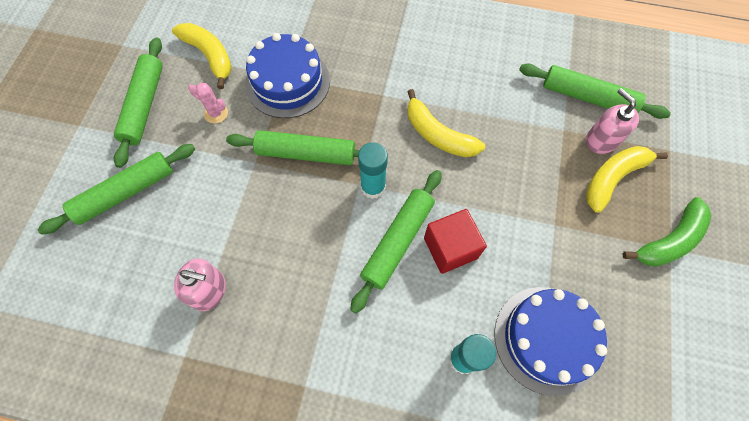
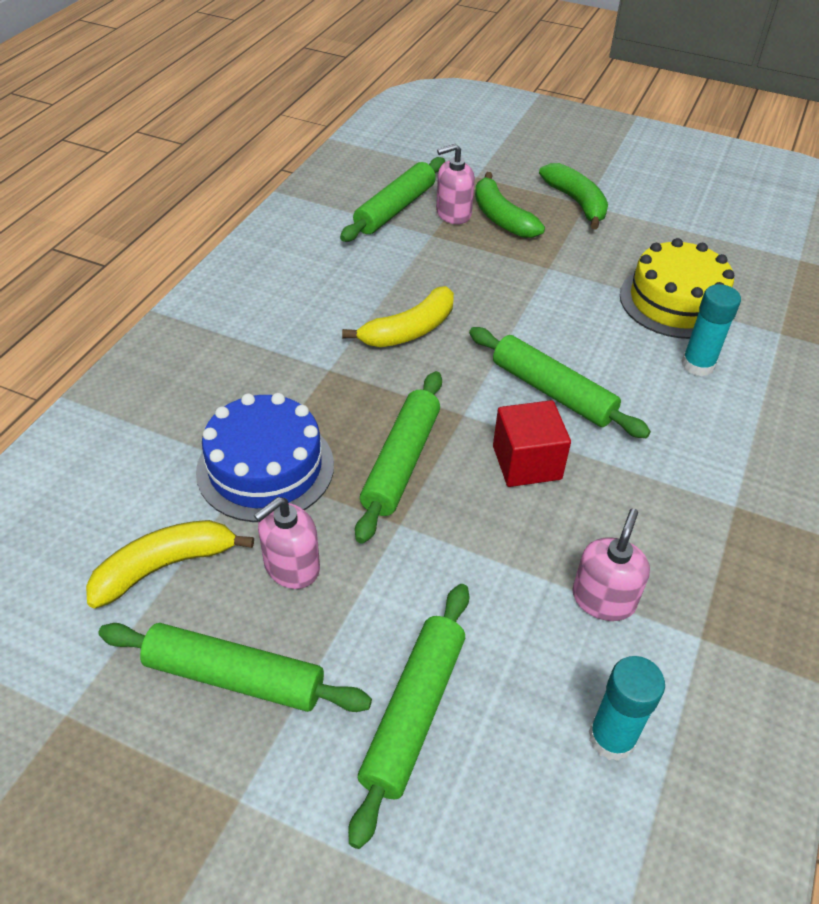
camera: 80 degrees left, 20 degrees down
green rolling pin [38,144,195,235] -> green rolling pin turned 45 degrees clockwise [348,584,469,849]
pink cactus [188,83,228,124] -> pink soap dispenser [254,497,320,589]
turquoise glue stick [358,142,388,199] -> turquoise glue stick moved to [589,656,665,761]
red cube [424,209,487,274] -> red cube moved to [493,400,571,487]
blue cake [494,287,607,396] -> yellow cake [620,238,734,339]
yellow banana [586,146,668,213] -> green banana [475,172,545,238]

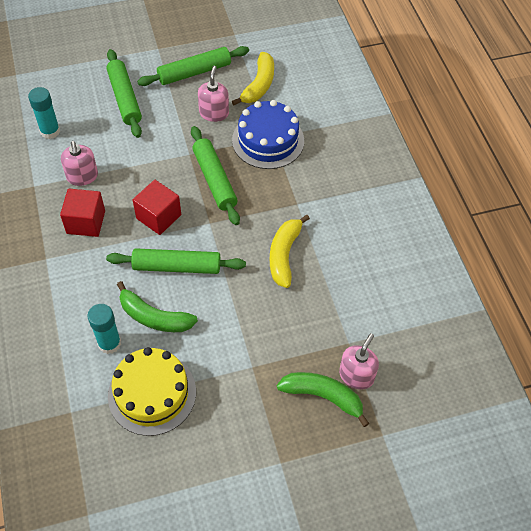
camera: 140 degrees right, 10 degrees up
green rolling pin [340,157,445,242] -> none
green banana [539,163,608,229] -> green banana moved to [117,281,198,332]
none -> red cube [60,189,105,237]

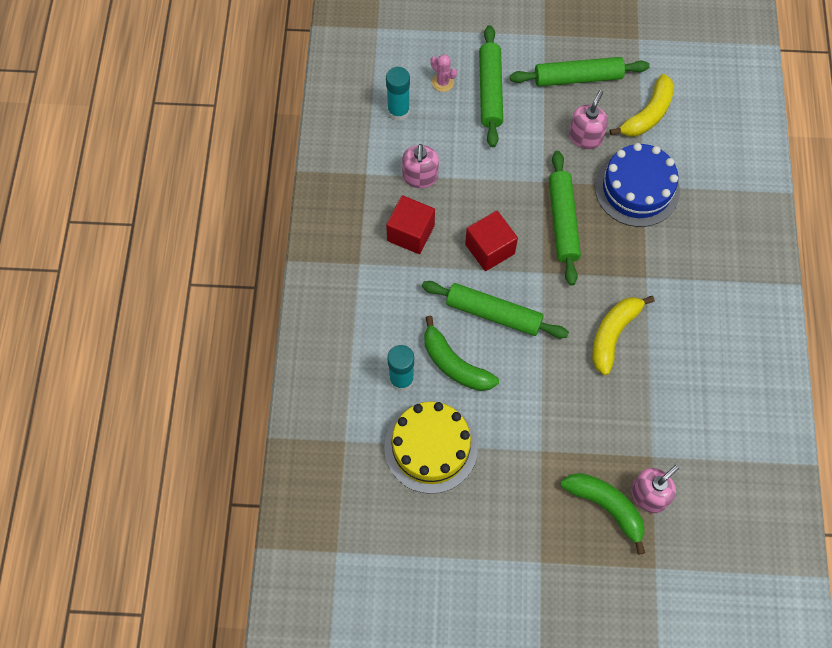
camera: 20 degrees right, 10 degrees up
none -> pink cactus [430,54,457,92]

